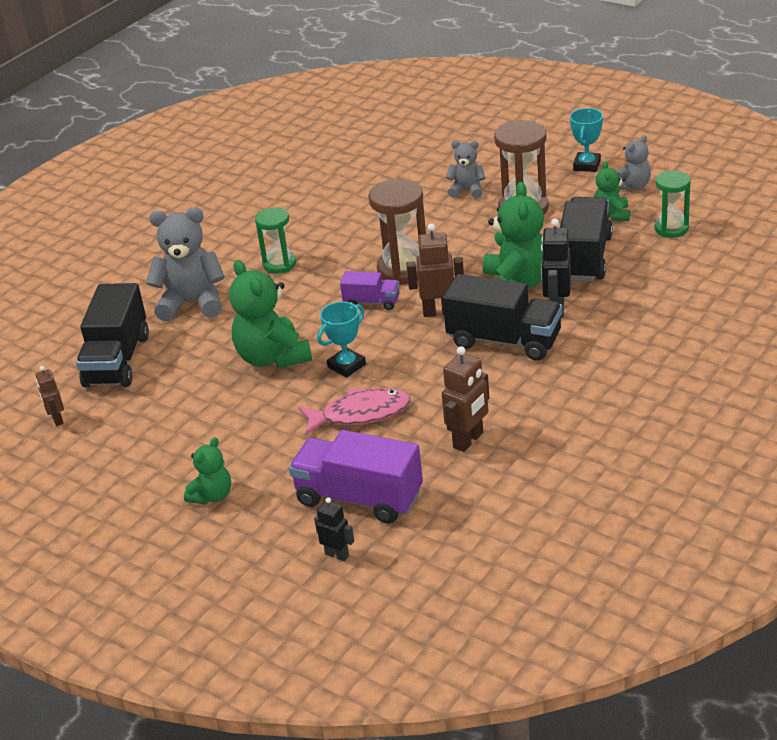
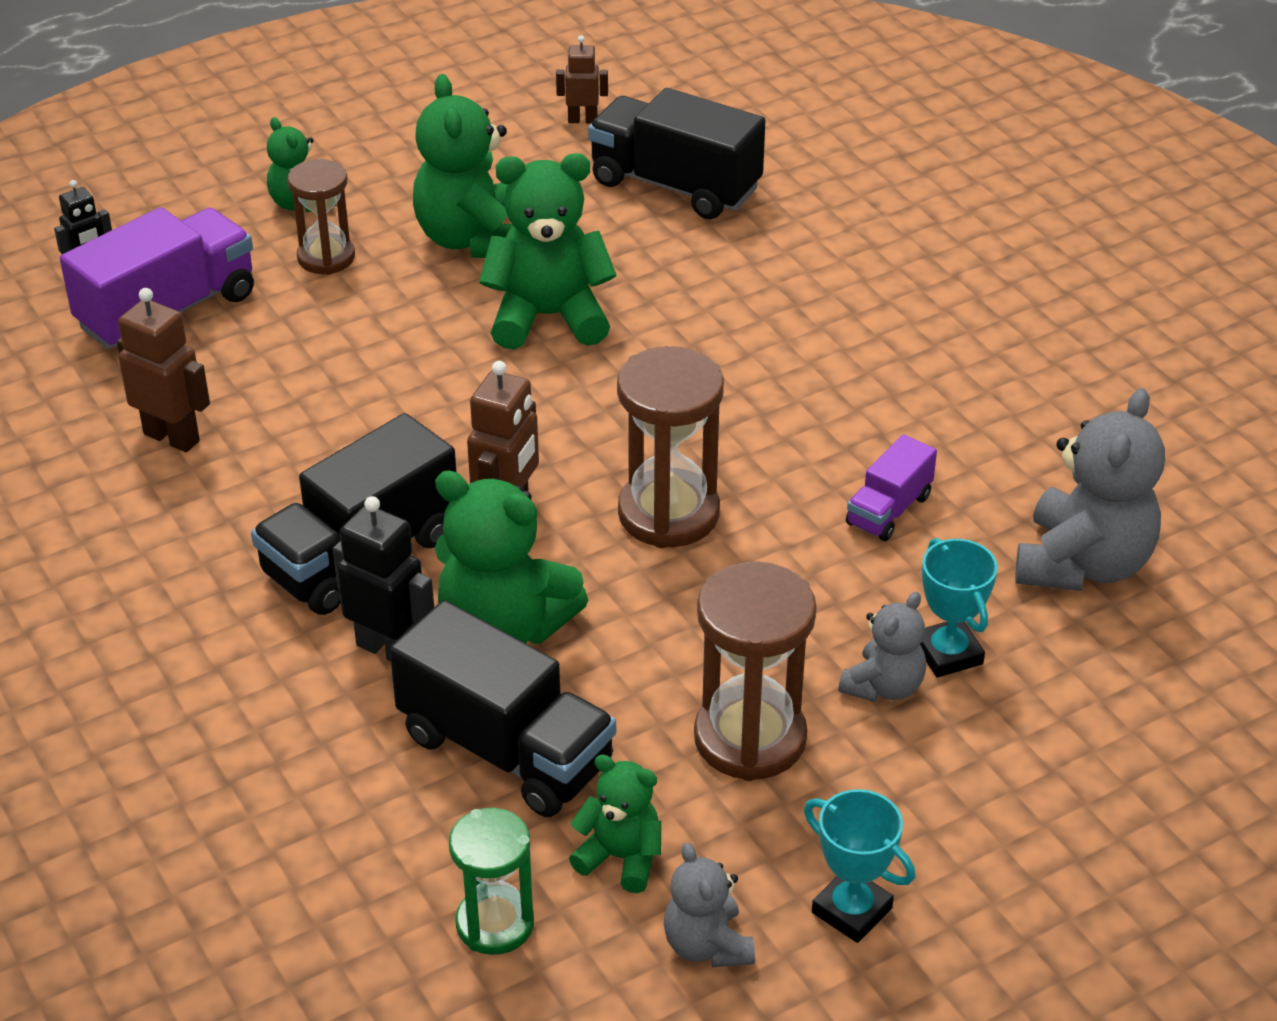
camera: 110 degrees right, 5 degrees up
grey teddy bear [146,207,225,321] -> grey teddy bear moved to [1015,388,1165,591]
green hourglass [255,207,296,274] -> none
pink fish [298,388,410,435] -> none
turquoise trophy [317,302,366,378] -> turquoise trophy moved to [920,538,998,678]
purple truck [340,271,400,310] -> purple truck moved to [846,434,937,541]
brown robot [442,346,489,452] -> brown robot turned 150 degrees clockwise [117,288,210,452]
none -> brown hourglass [287,159,355,275]
none -> green teddy bear [413,74,513,258]

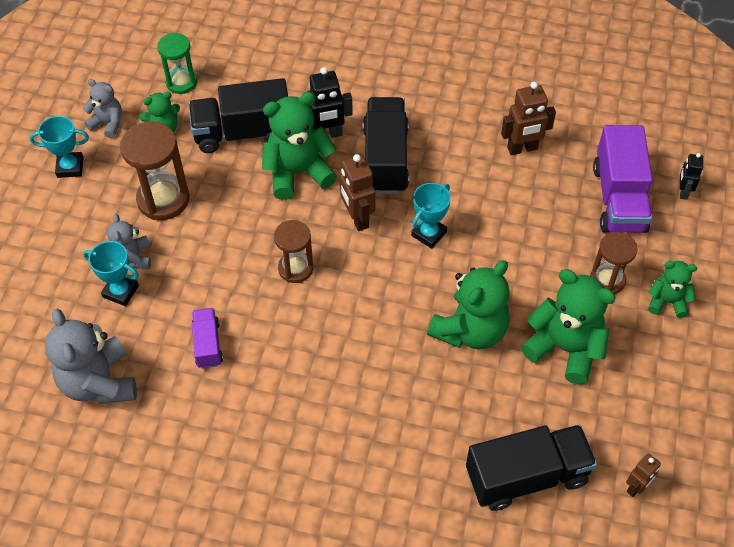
camera: 135 degrees right, 15 degrees up
brown hourglass [617,346,724,548] -> brown hourglass [274,220,313,283], size x0.64
none -> turquoise trophy [411,183,451,249]

